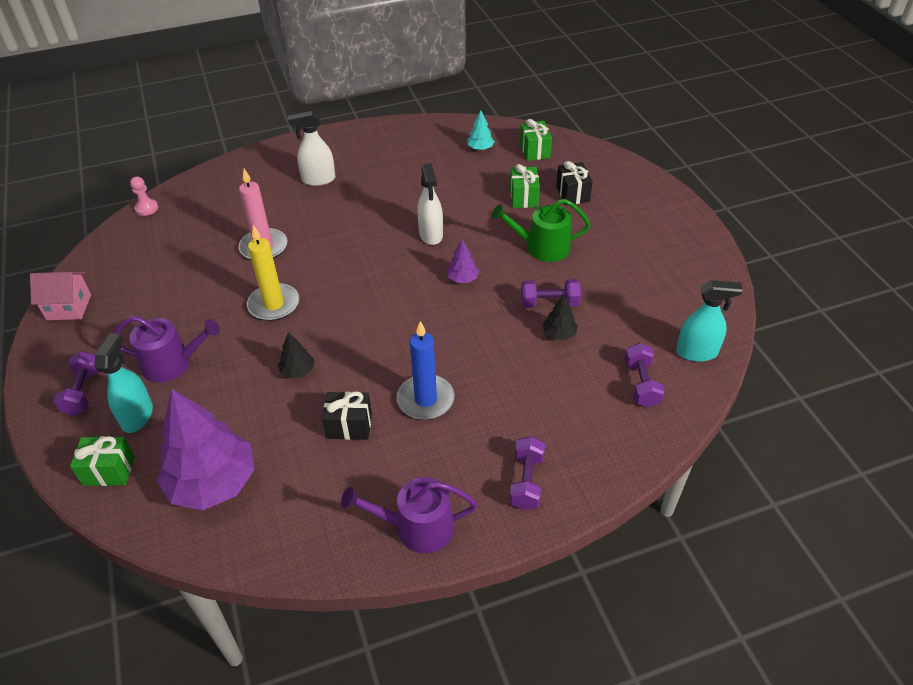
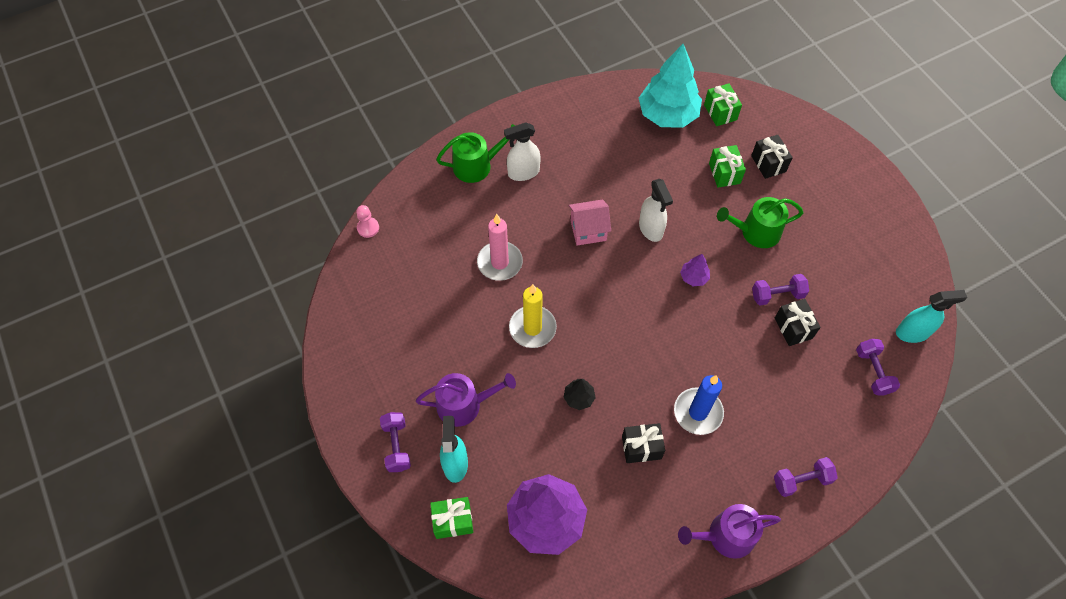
camera: 10 degrees left, 15 degrees up
pink house [30,272,91,320] -> pink house moved to [568,199,611,246]
turquoise tree [467,110,495,150] -> turquoise tree [639,44,702,128], size x2.32
purple dumbbell [510,436,545,510] -> purple dumbbell turned 75 degrees clockwise [774,457,838,497]
black tree [542,295,578,340] -> black gift [775,299,821,346]
none -> green watering can [436,124,515,183]

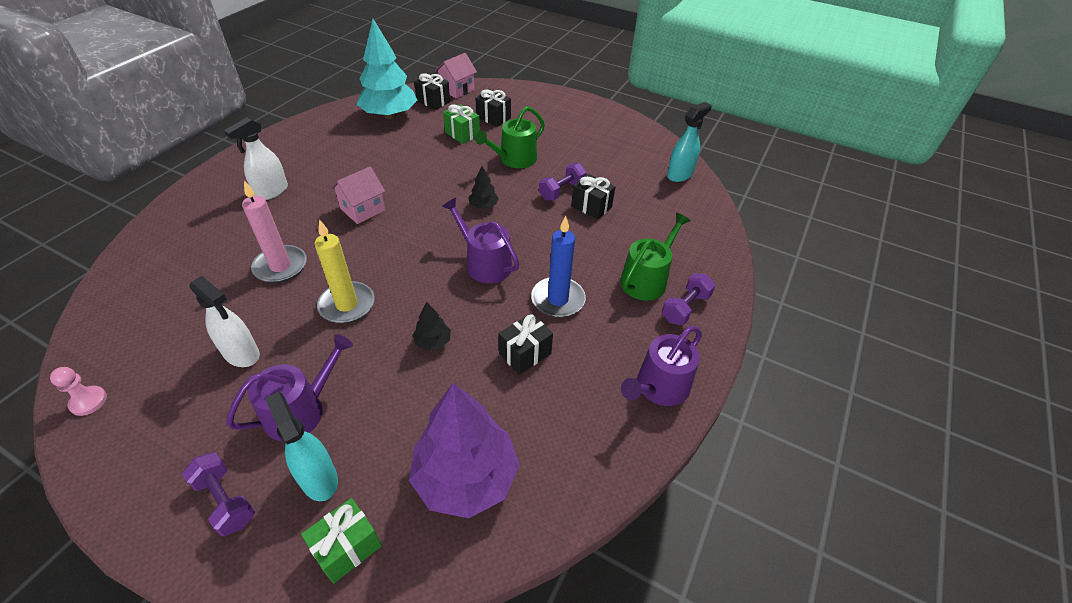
camera: 35 degrees left, 15 degrees down
pink pawn [356,205,379,238] -> pink pawn moved to [50,367,107,416]
green watering can [436,124,515,183] -> green watering can moved to [620,213,691,301]
white spray bottle [639,179,673,242] -> white spray bottle moved to [189,276,260,367]
purple tree [680,254,710,286] -> black tree [469,166,499,208]
green gift [704,83,742,126] -> black gift [414,73,450,110]
purple dumbbell [856,339,900,395] -> none
none -> pink house [435,53,477,98]
none -> purple watering can [442,198,519,283]

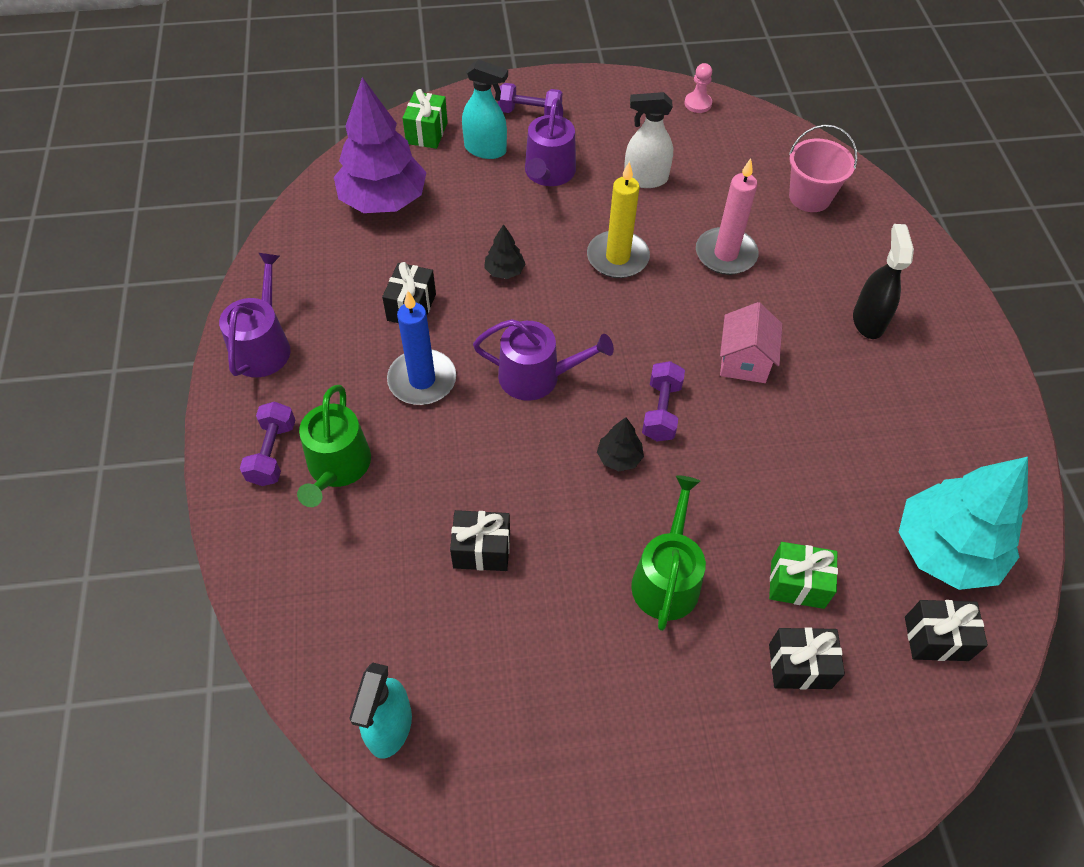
camera: 145 degrees right, 10 degrees up
white spray bottle [224,117,288,200] -> black spray bottle [853,224,914,339]
pink house [435,53,477,98] -> none
purple dumbbell [539,163,587,200] -> purple dumbbell moved to [642,361,685,441]
none -> pink bucket [789,125,857,212]

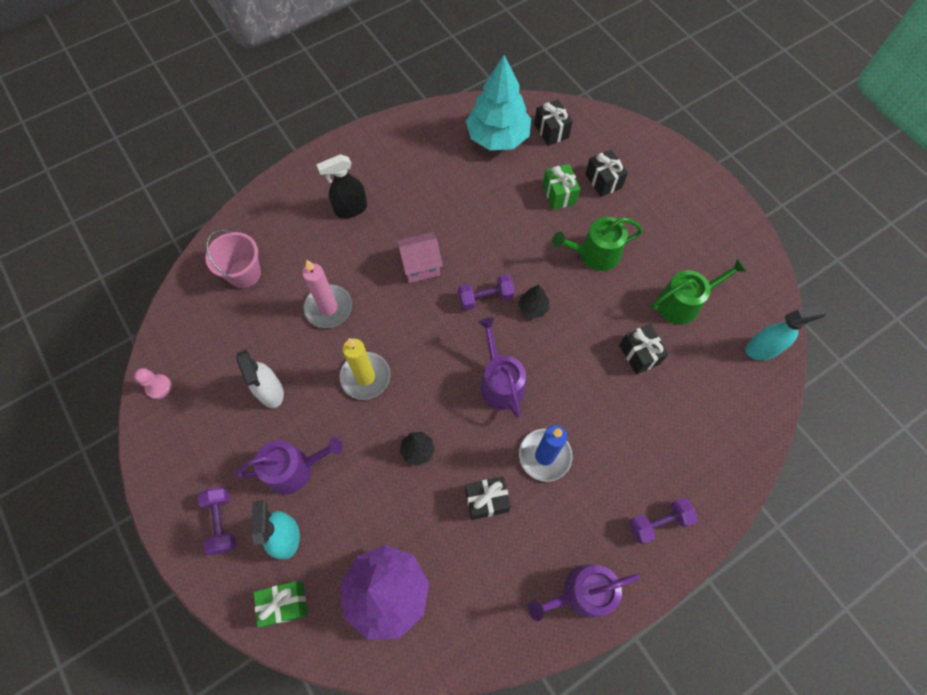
camera: 115 degrees left, 10 degrees up
green watering can [297,385,371,507] -> green watering can moved to [651,259,747,325]

